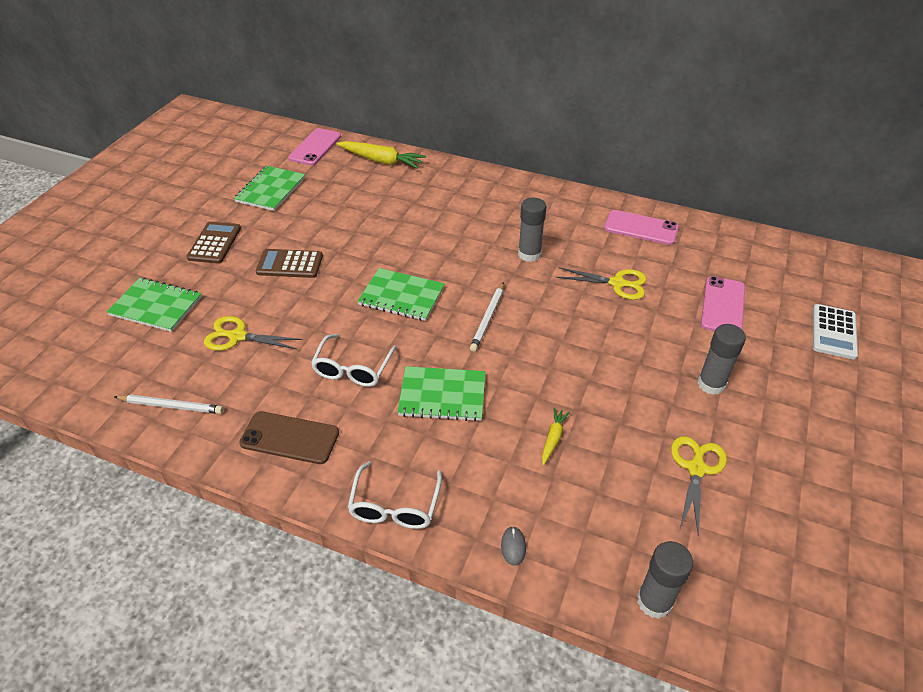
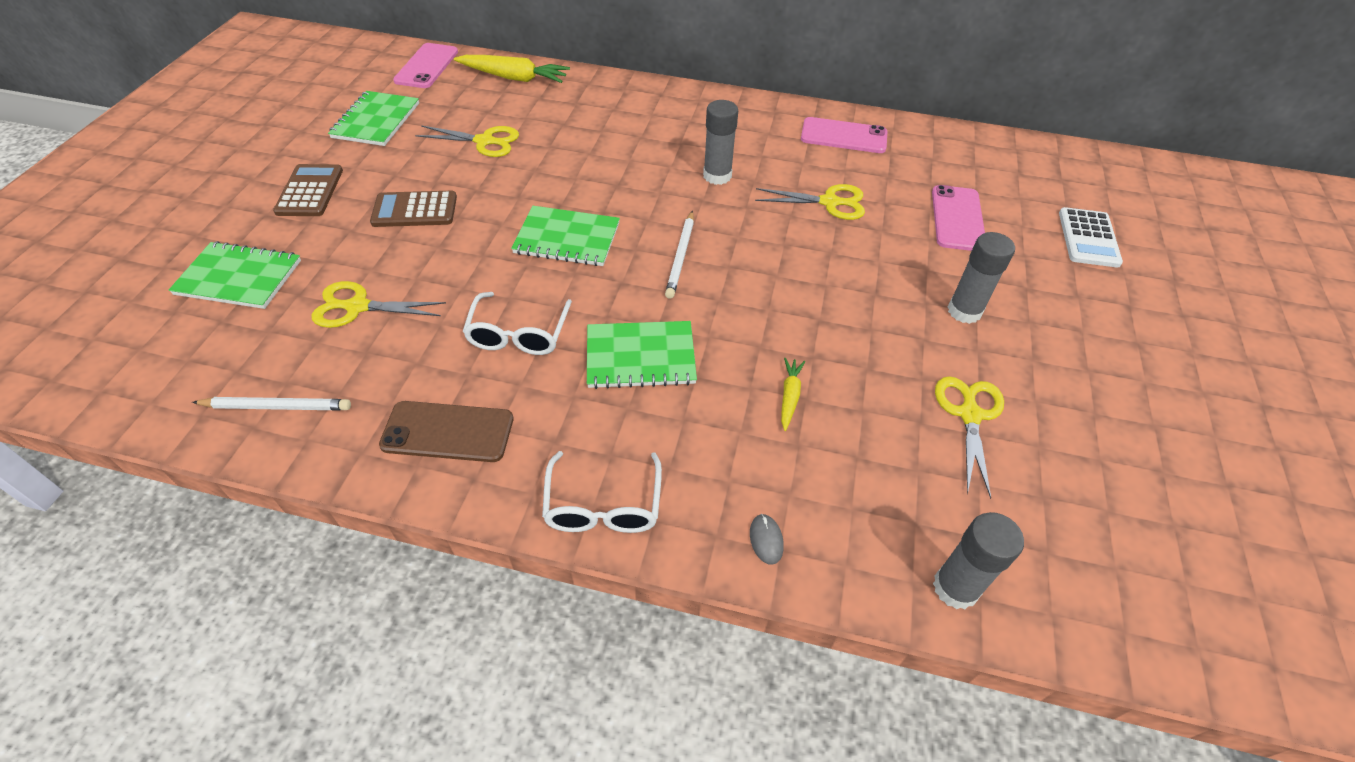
camera: 10 degrees left, 5 degrees up
none -> yellow scissors [415,125,519,157]

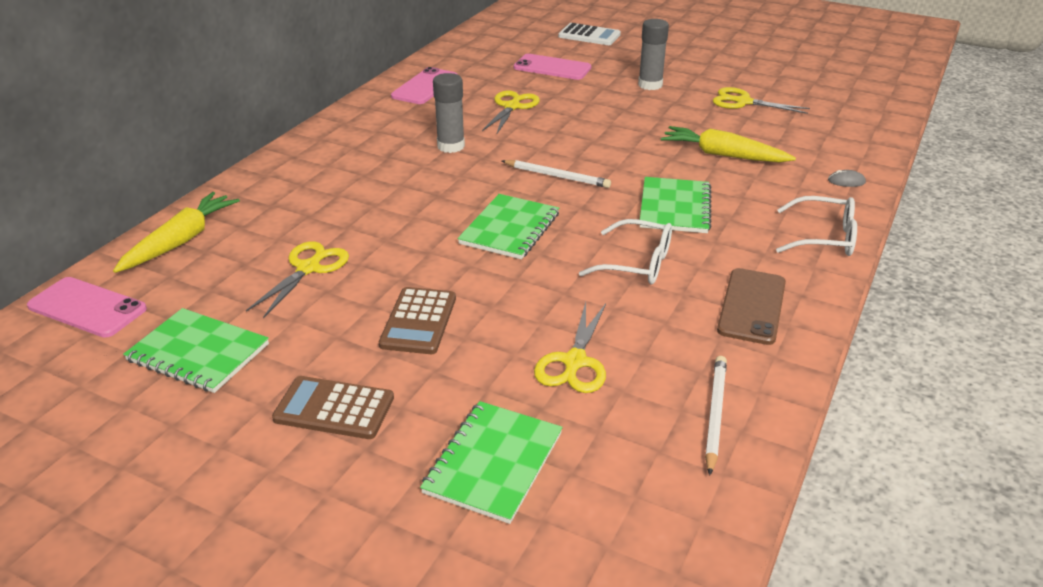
camera: 75 degrees left, 15 degrees down
yellow carrot [781,358,805,431] -> yellow carrot [661,126,796,162], size x1.94
grey glue stick [933,512,1024,609] -> none

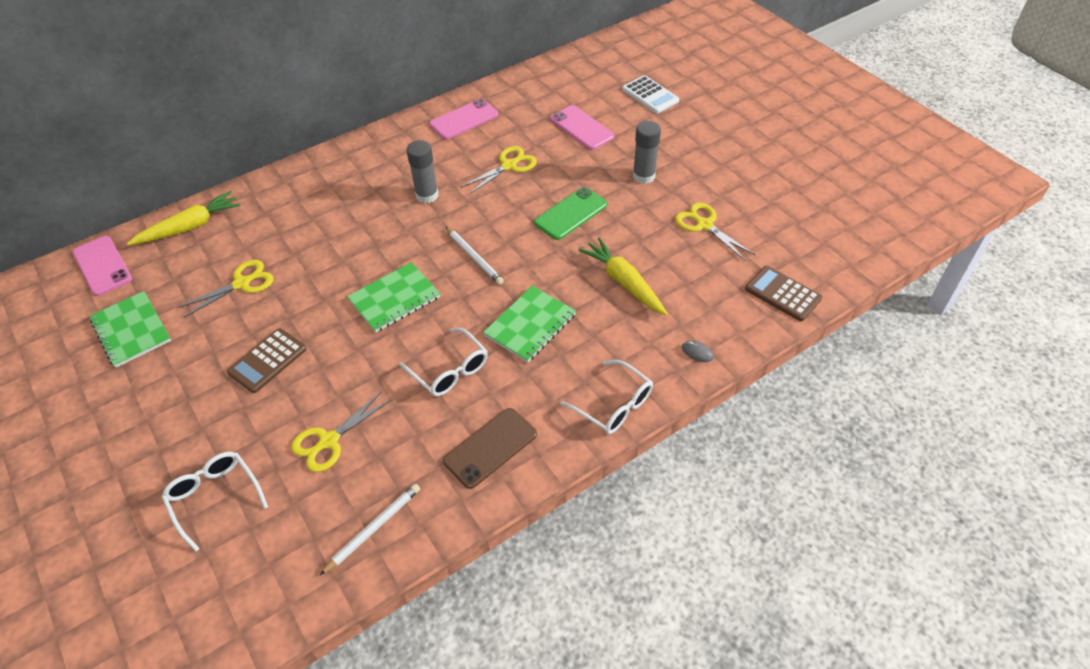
camera: 30 degrees right, 15 degrees up
brown calculator [272,376,394,439] -> brown calculator moved to [745,266,822,321]
green notebook [420,401,563,524] -> white glasses [162,452,268,552]
none -> green phone [534,187,607,240]

